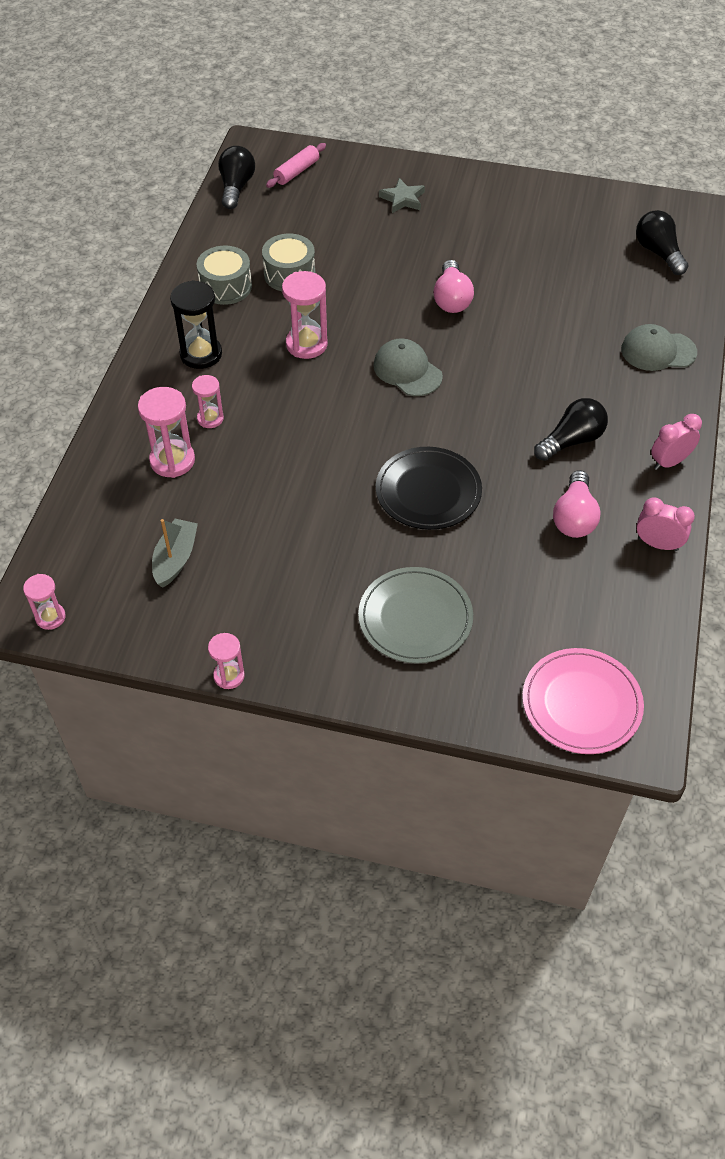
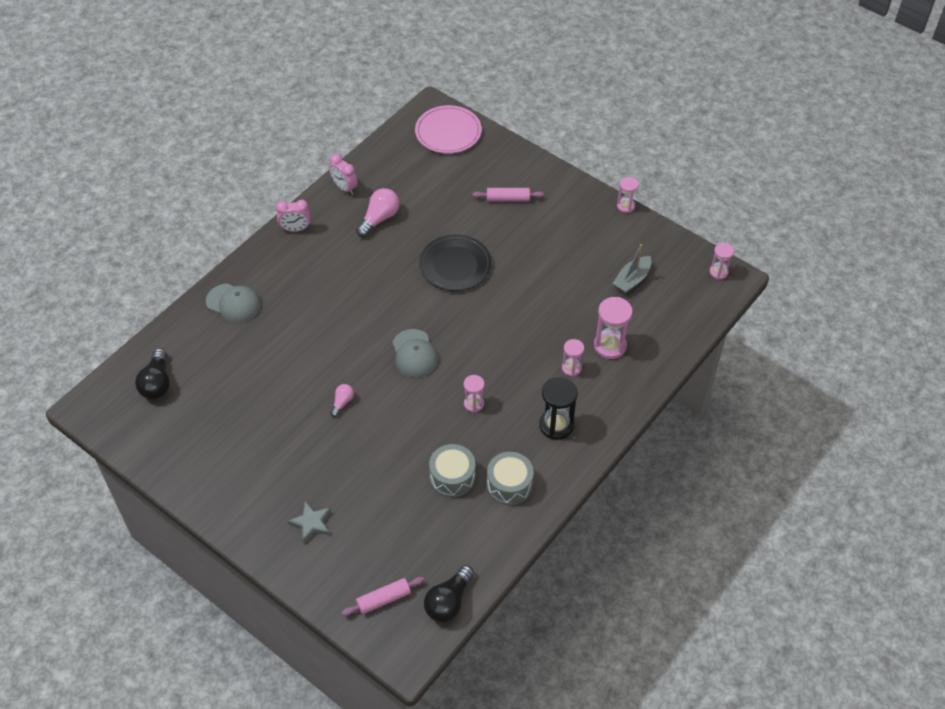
camera: 155 degrees left, 0 degrees up
pink hourglass [282,271,328,359] -> pink hourglass [464,375,485,413], size x0.60
grey plate [358,567,473,664] -> pink rolling pin [473,188,544,201]
pink light bulb [433,260,474,313] -> pink light bulb [330,384,354,417], size x0.56
black light bulb [534,398,608,461] -> none

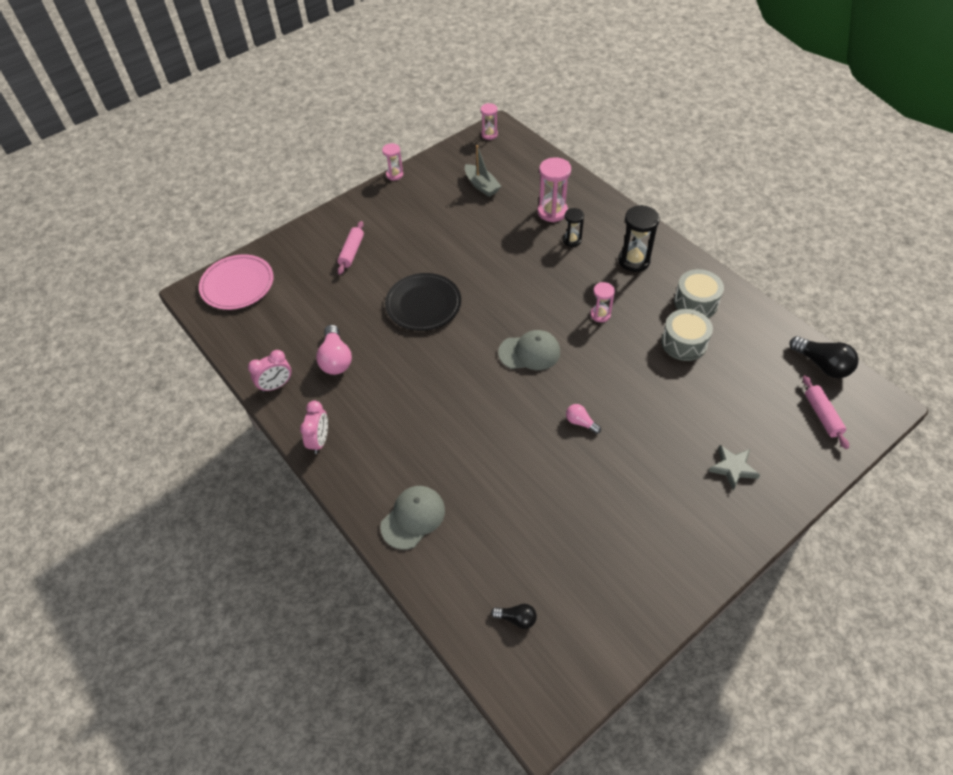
camera: 75 degrees left, 0 degrees up
black light bulb [135,348,170,399] -> black light bulb [491,604,537,629], size x0.56
pink light bulb [356,188,399,237] -> pink light bulb turned 150 degrees counterclockwise [316,325,352,375]
pink hourglass [562,339,584,377] -> black hourglass [563,208,584,247]

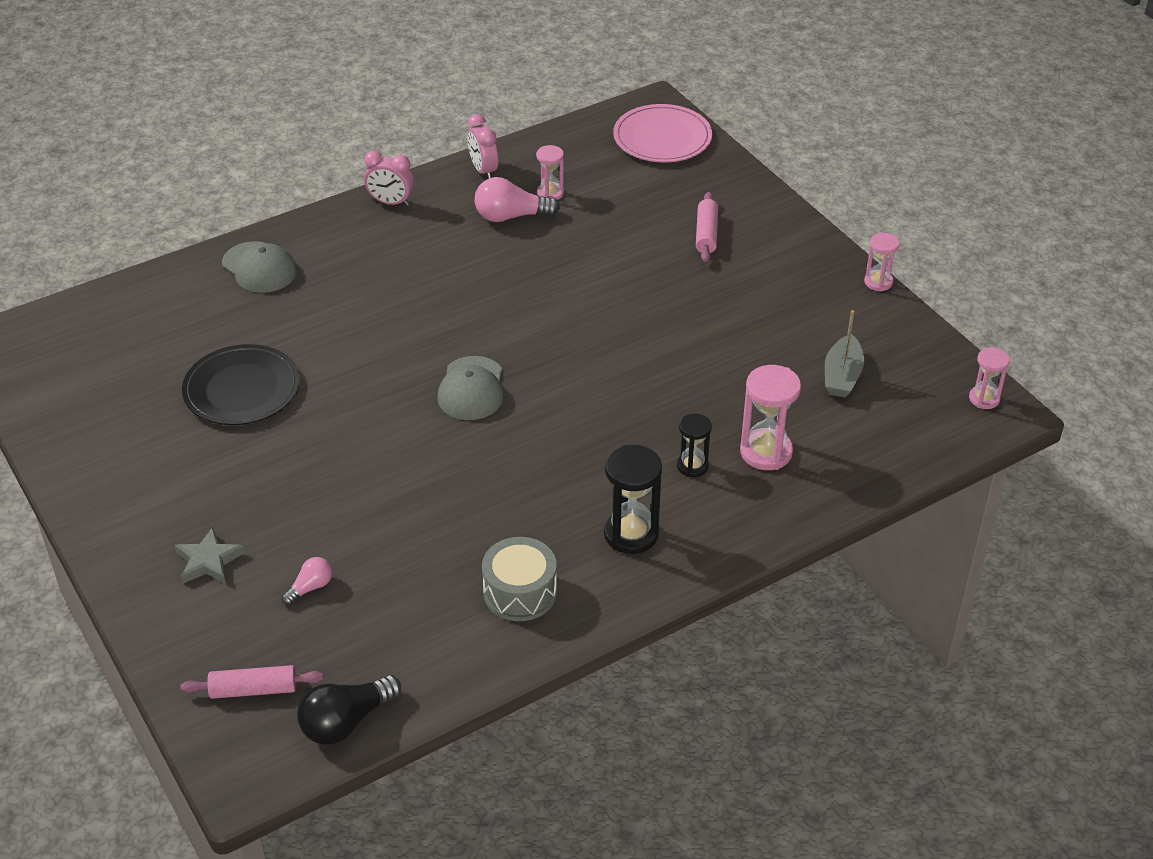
camera: 95 degrees right, 10 degrees down
pink rolling pin [337,221,364,275] -> pink rolling pin turned 75 degrees clockwise [696,192,718,262]
black plate [385,273,461,331] -> black plate moved to [182,344,300,425]
grey boat [465,145,501,197] -> grey boat turned 45 degrees counterclockwise [825,310,864,397]
black light bulb [491,604,537,629] -> none
pink light bulb [566,404,601,434] -> pink light bulb moved to [281,557,332,605]
pink hourglass [590,282,615,322] -> pink hourglass moved to [536,145,564,200]
grey drum [661,309,713,361] -> none

